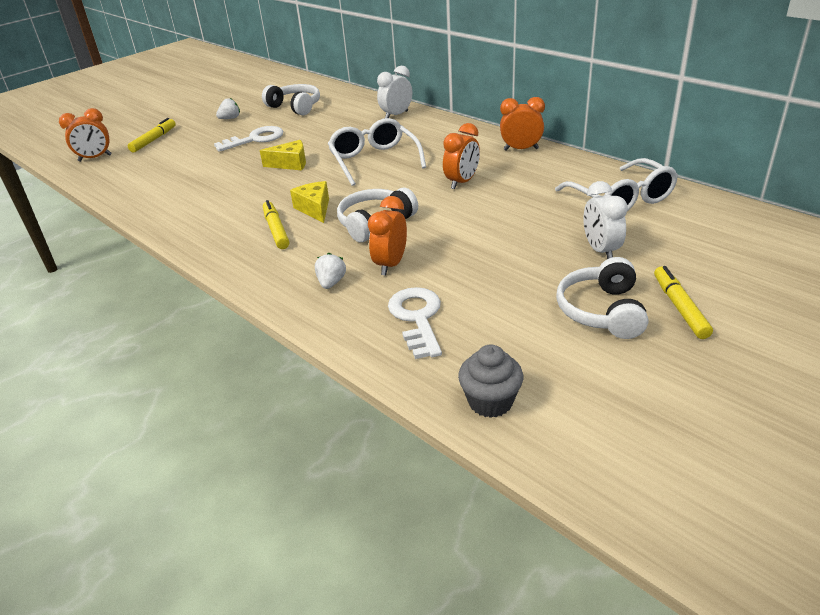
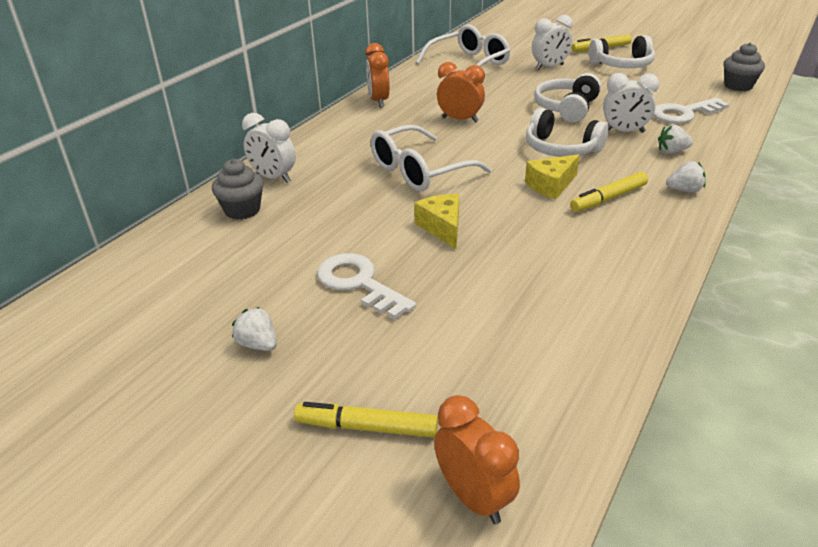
camera: 105 degrees left, 0 degrees up
white headphones [262,84,320,115] -> white headphones moved to [534,73,601,122]
orange clock [368,196,407,275] -> white clock [603,73,659,133]
none -> grey cupcake [212,159,264,220]
none -> white strawberry [666,161,706,192]

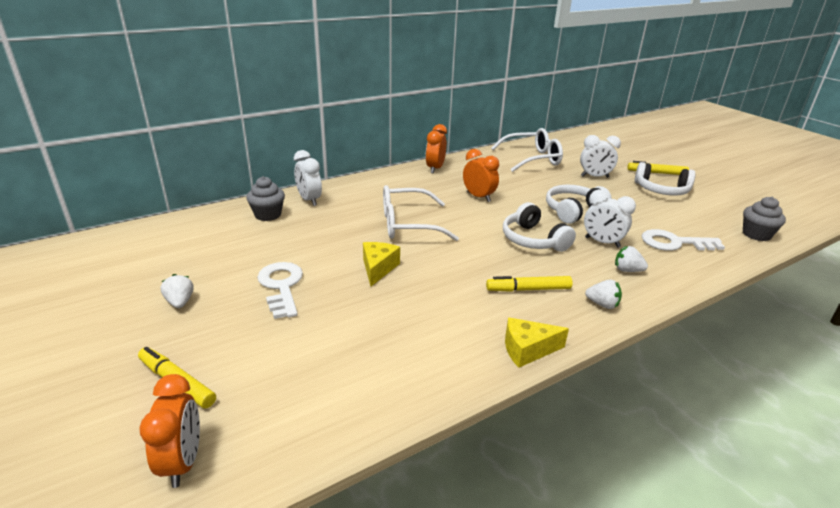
camera: 25 degrees right, 5 degrees down
yellow cheese [525,154,580,199] -> yellow cheese moved to [505,317,569,368]

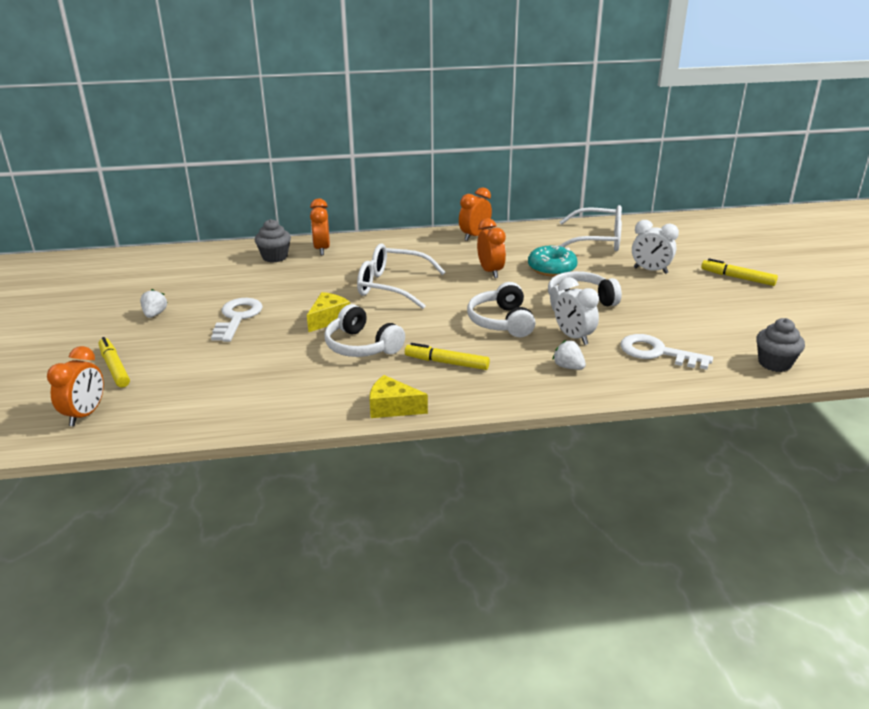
camera: 25 degrees right, 0 degrees up
white clock [294,150,322,206] -> orange clock [310,199,330,255]
white strawberry [585,279,622,309] -> none
white headphones [635,162,696,196] -> white headphones moved to [324,304,405,357]
none -> turquoise donut [528,246,578,277]

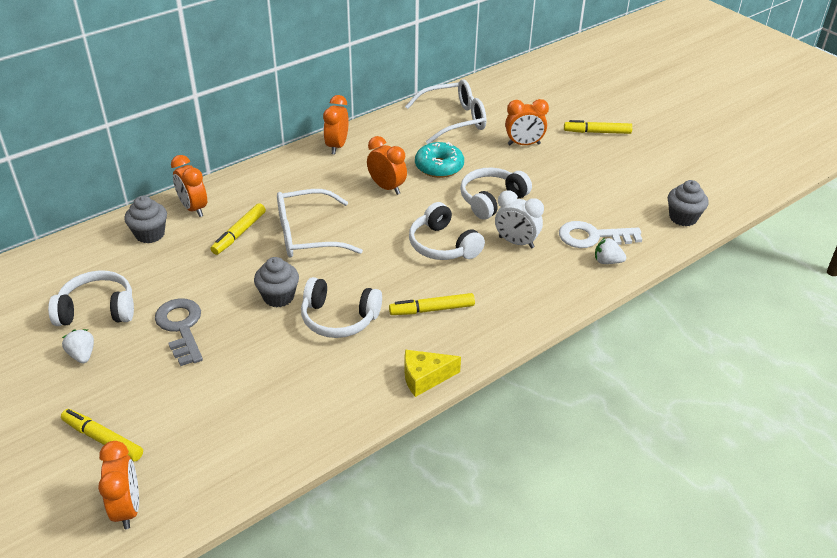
camera: 30 degrees left, 10 degrees up
white key [211,298,263,342] -> grey key [155,298,203,366]
yellow cheese [307,292,350,332] -> grey cupcake [254,257,299,307]
white strawberry [553,340,586,370] -> white strawberry moved to [595,238,626,264]
white clock [632,220,679,274] -> orange clock [505,99,549,145]
none -> white headphones [48,270,134,326]
none -> yellow marker [211,203,266,255]

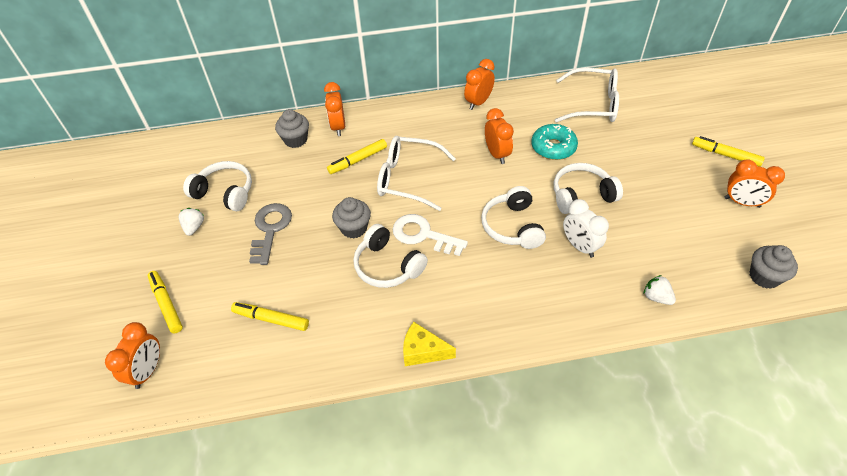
camera: 30 degrees right, 10 degrees up
yellow marker [389,293,475,315] -> yellow marker moved to [231,302,309,331]
orange clock [505,99,549,145] -> orange clock moved to [725,159,785,208]
white key [559,221,642,248] -> white key moved to [393,214,468,256]

